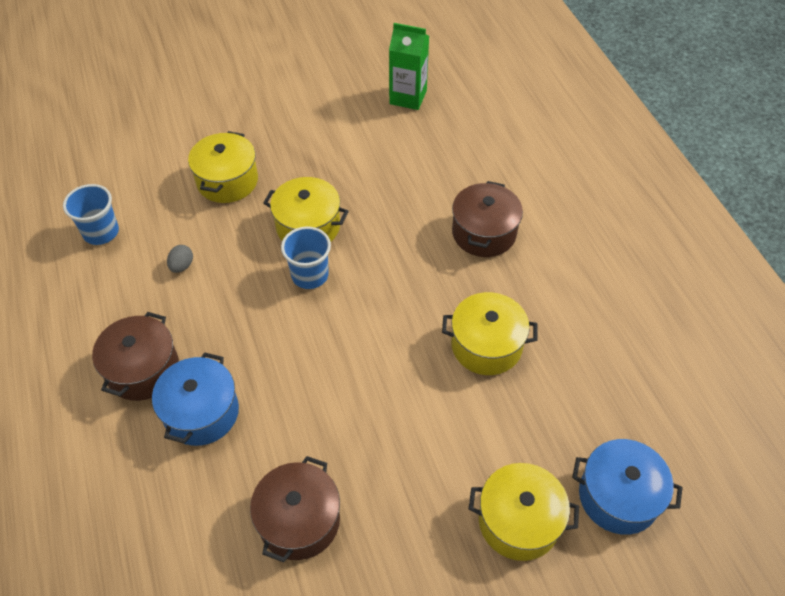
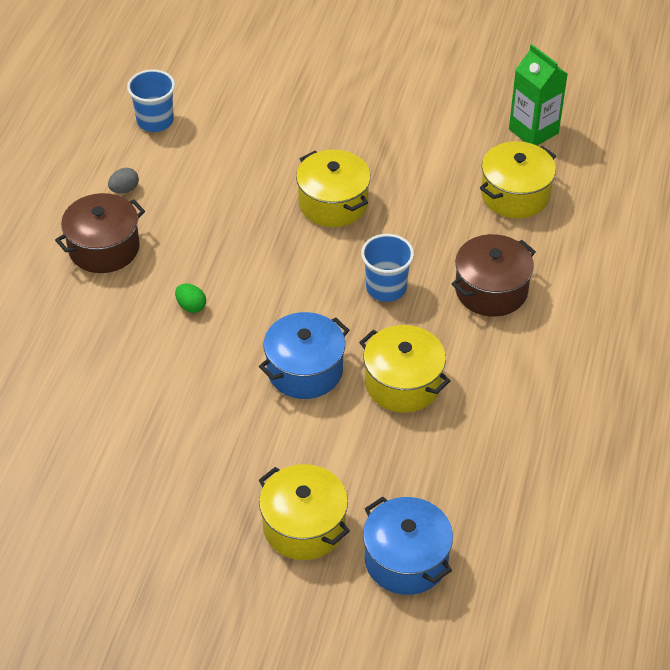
camera: 35 degrees right, 5 degrees down
blue pot [152,352,239,446] -> blue pot moved to [259,312,349,399]
grey egg [167,245,193,273] -> grey egg moved to [108,168,139,193]
yellow pot [188,131,258,203] -> yellow pot moved to [480,141,556,218]
brown pot [250,456,340,562] -> none
blue cup [281,226,331,289] -> blue cup moved to [361,234,414,302]
none -> green egg [175,284,206,313]

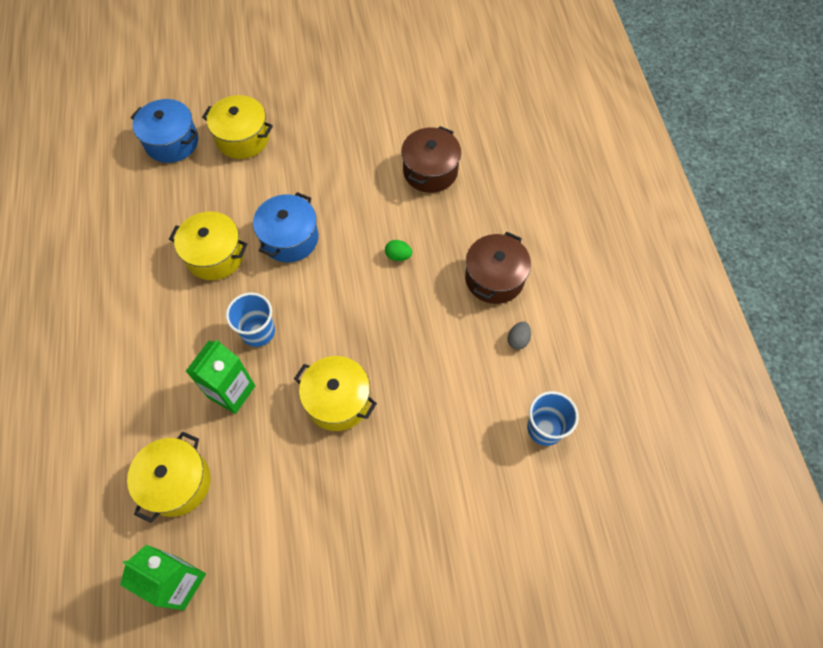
camera: 155 degrees right, 15 degrees up
brown pot [452,234,536,317] -> brown pot moved to [401,126,461,193]
none -> green carton [186,340,255,414]

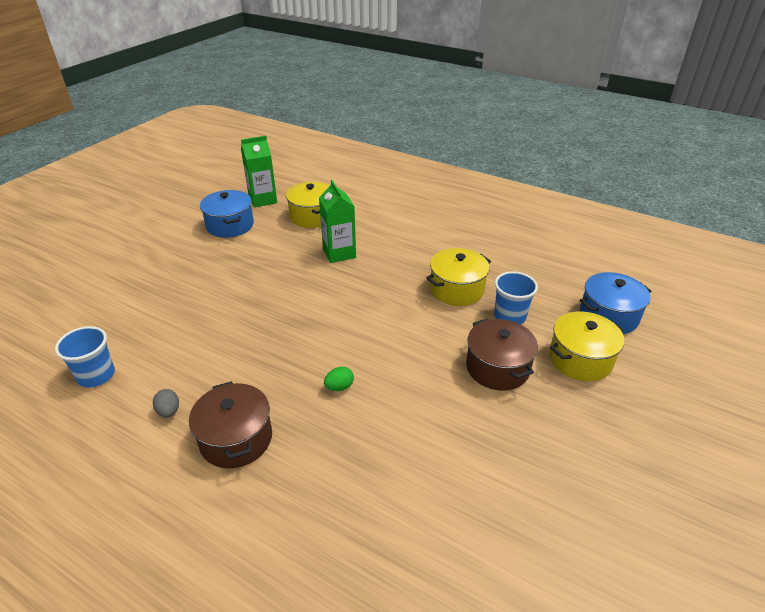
camera: 130 degrees right, 25 degrees down
blue cup [226,293,275,347] -> blue cup moved to [494,271,538,324]
blue pot [253,192,319,263] -> blue pot moved to [200,190,254,238]
yellow pot [294,356,377,431] -> none
brown pot [401,126,461,193] -> brown pot moved to [466,318,538,391]

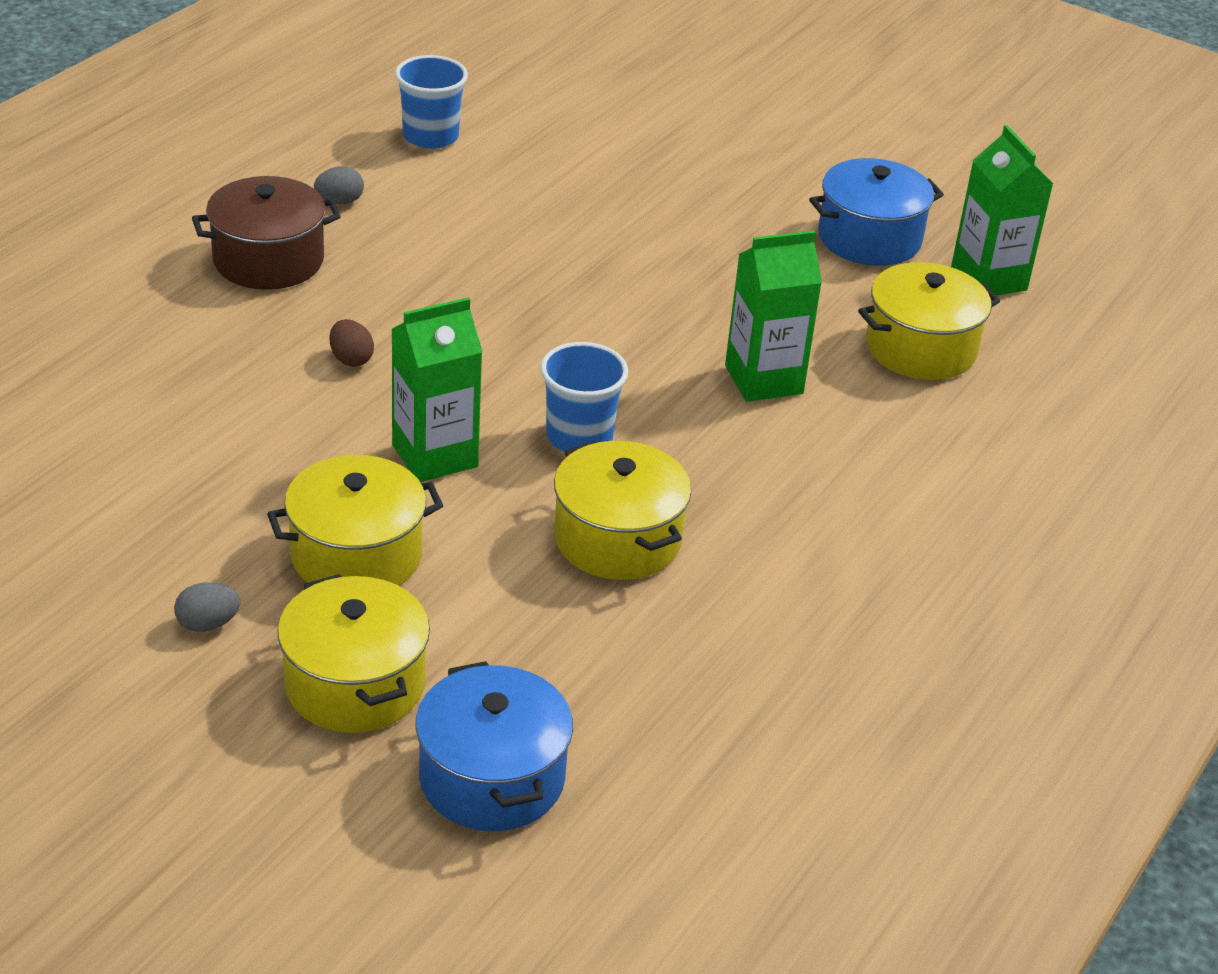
camera: 90 degrees right, 0 degrees up
green egg [324,367,354,391] -> brown egg [330,319,374,367]
brown pot [466,318,538,391] -> yellow pot [267,455,443,586]
blue cup [494,271,538,324] -> blue cup moved to [541,342,628,452]
none -> grey egg [174,582,240,632]
none -> green carton [391,297,482,482]

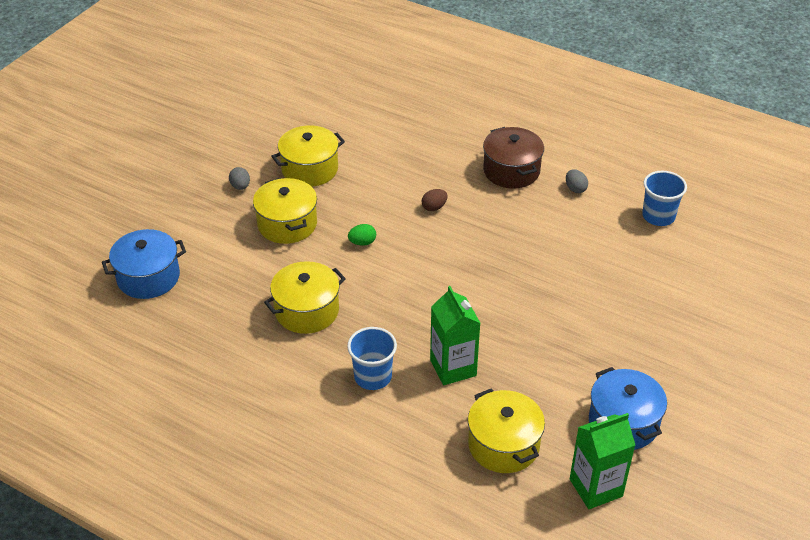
camera: 90 degrees right, 5 degrees up
yellow pot [277,574,430,733] -> yellow pot moved to [271,125,345,187]
green carton [391,297,482,482] -> green egg [348,224,376,246]
blue cup [541,342,628,452] -> blue cup moved to [347,327,397,390]

